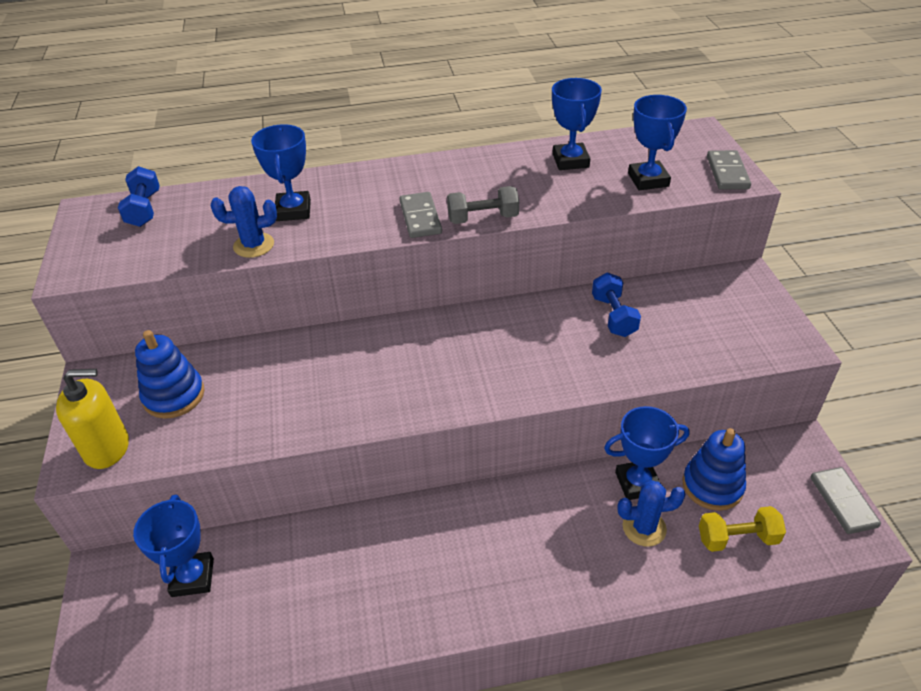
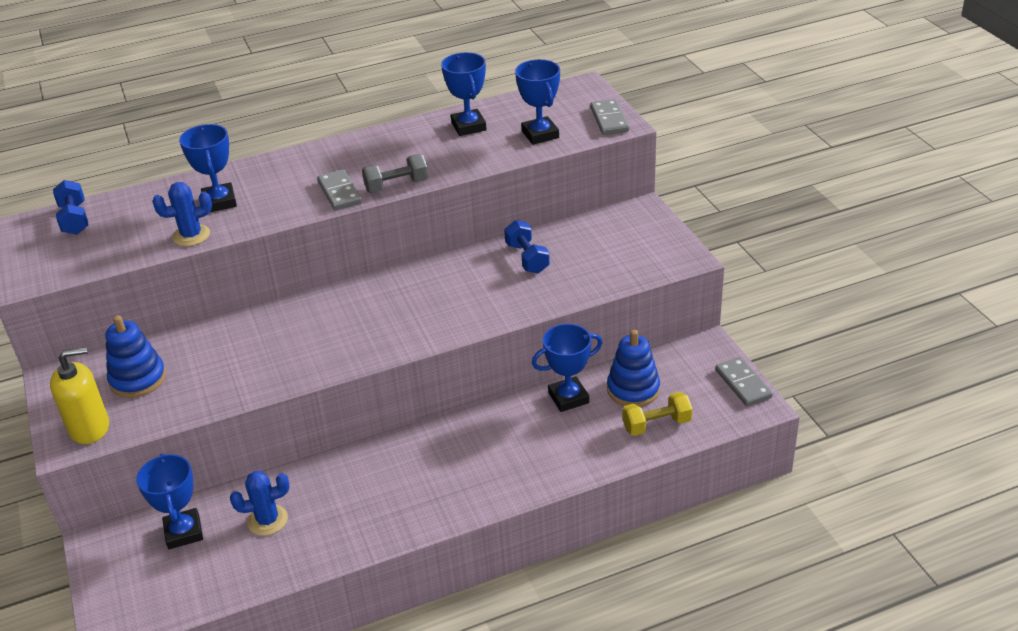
camera: 10 degrees left, 5 degrees down
blue cactus [617,480,686,546] -> blue cactus moved to [230,471,290,536]

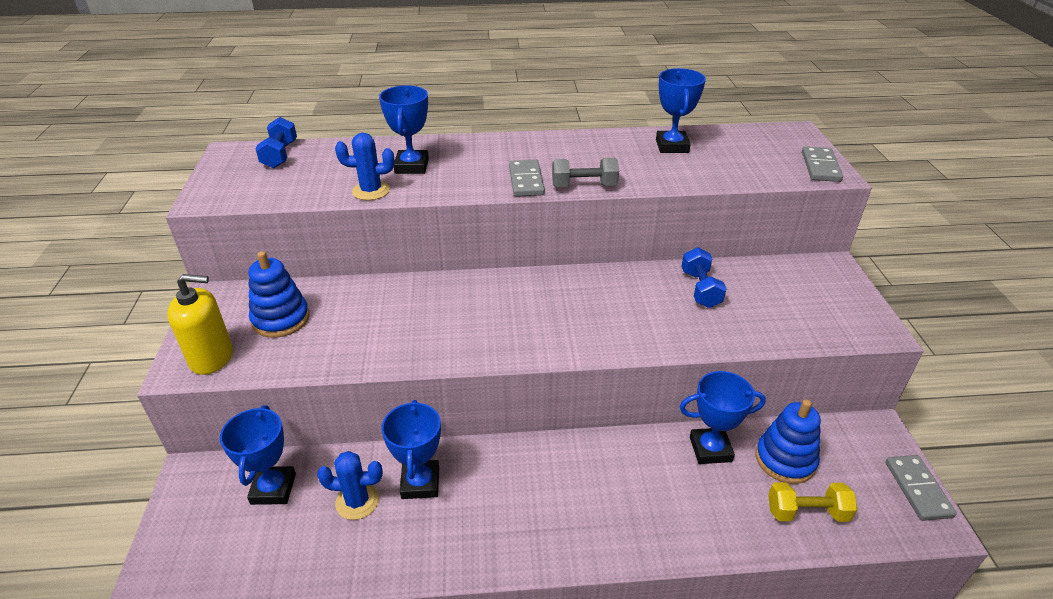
camera: 15 degrees right, 0 degrees up
blue trophy [515,59,560,145] -> blue trophy moved to [382,400,441,499]

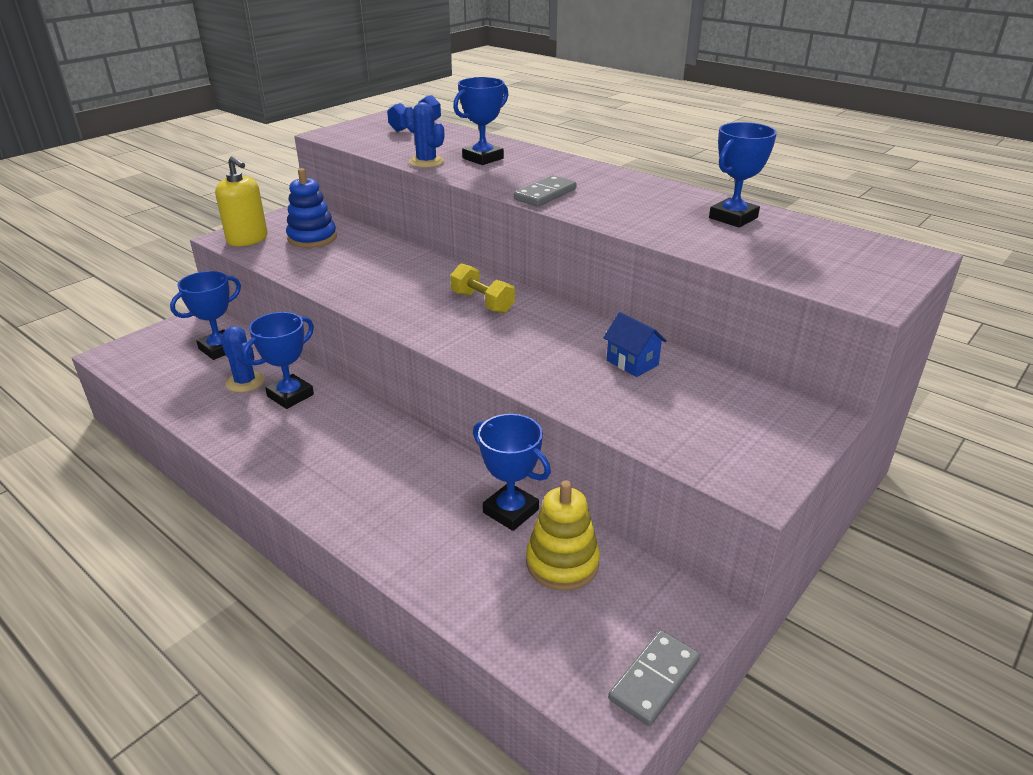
camera: 45 degrees right, 5 degrees down
grey dumbbell [552,158,619,187] -> none
blue dumbbell [681,247,727,308] -> blue house [603,312,667,377]
blue stacking toy [756,399,821,484] -> yellow stacking toy [526,480,600,591]
yellow dumbbell [768,482,857,522] -> yellow dumbbell moved to [450,263,515,313]
grey domino [802,146,843,182] -> none

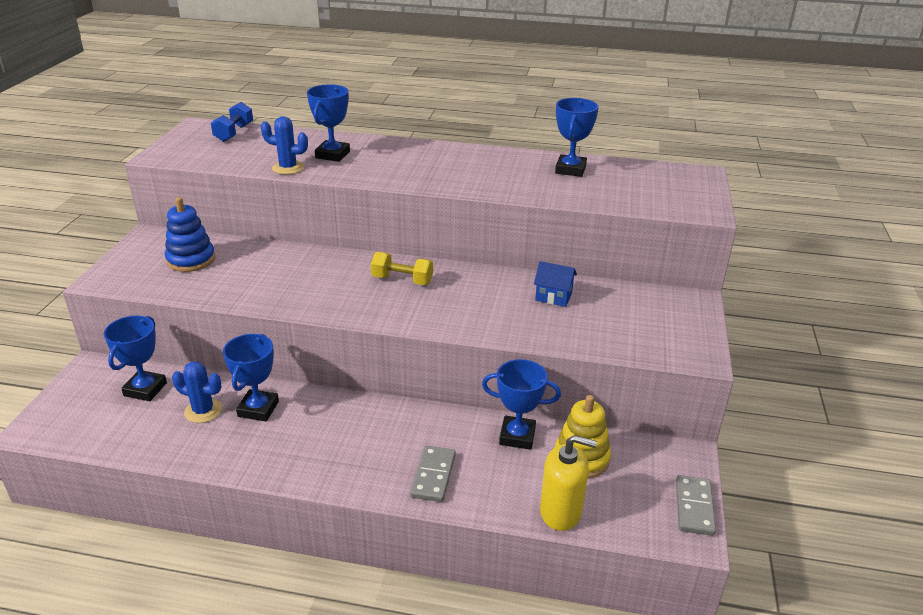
camera: 30 degrees left, 0 degrees up
yellow soap dispenser [215,156,268,246] -> yellow soap dispenser moved to [540,435,597,531]
grey domino [514,175,577,206] -> grey domino moved to [410,446,456,502]

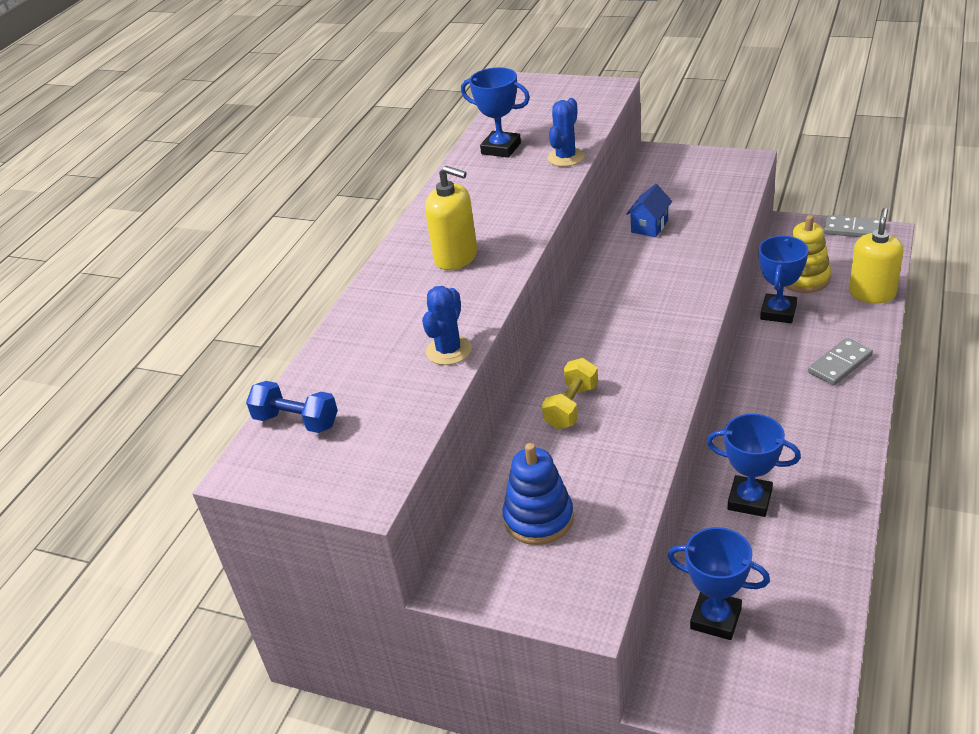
camera: 75 degrees left, 5 degrees up
blue cactus [172,361,222,423] -> blue cactus moved to [548,98,584,167]
blue trophy [307,84,350,162] -> none
yellow dumbbell [371,252,433,285] -> yellow dumbbell moved to [542,358,598,429]
grey domino [410,446,456,502] -> grey domino turned 60 degrees counterclockwise [808,338,873,386]
none -> yellow soap dispenser [425,166,477,270]

